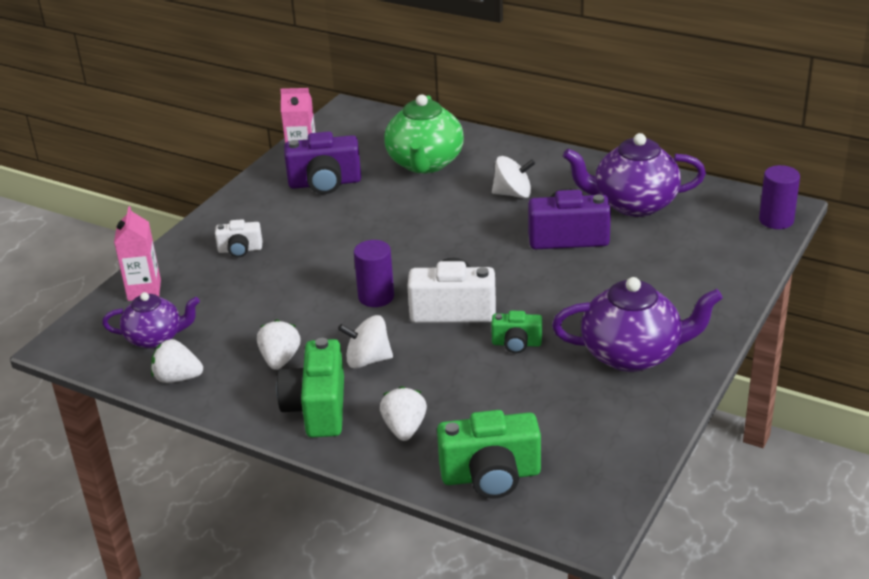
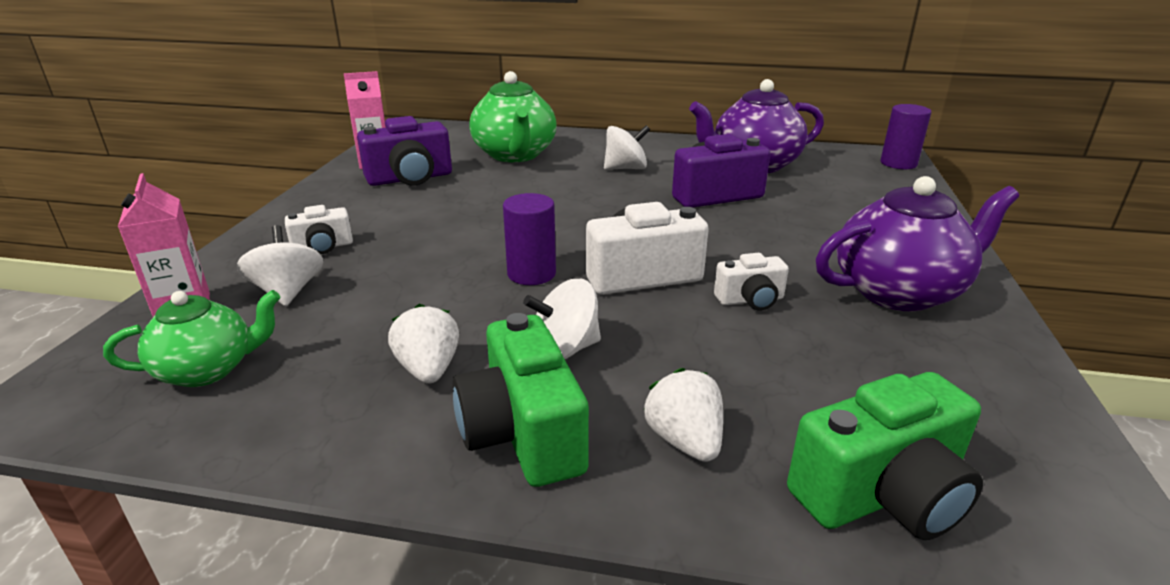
camera: 20 degrees left, 5 degrees down
purple teapot [102,292,200,349] -> green teapot [103,290,280,387]
white strawberry [151,339,203,383] -> none
green camera [491,310,542,353] -> white camera [714,253,789,310]
none -> white spinning top [236,225,323,306]

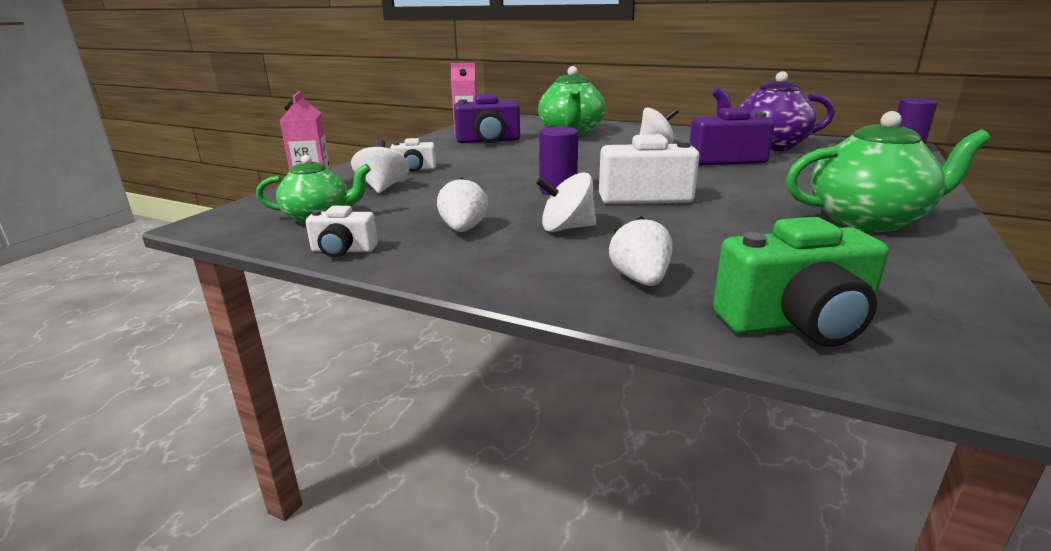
camera: 15 degrees right, 5 degrees down
green camera [453,313,589,487] -> none
white camera [714,253,789,310] -> white camera moved to [306,206,378,257]
purple teapot [816,176,1019,311] -> green teapot [786,111,990,232]

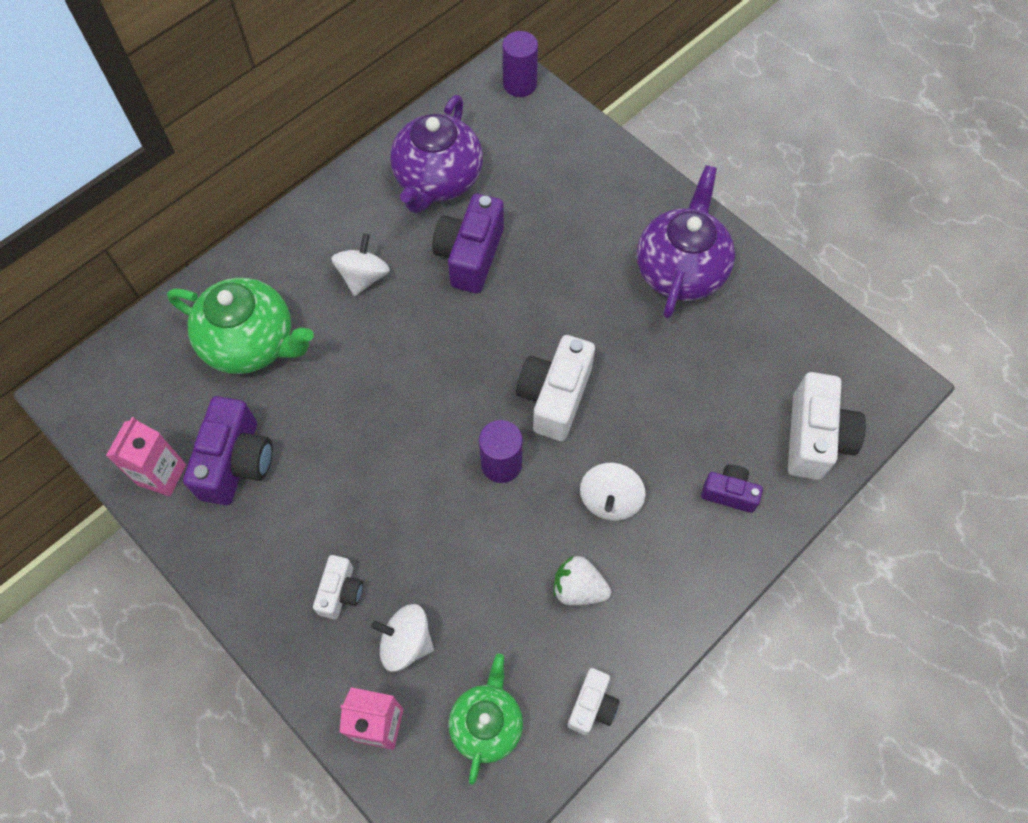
camera: 70 degrees left, 40 degrees up
white strawberry [609,216,672,286] -> purple camera [701,465,763,513]
green camera [713,217,889,346] -> white camera [788,372,866,480]
green teapot [786,111,990,232] -> purple teapot [637,165,735,319]

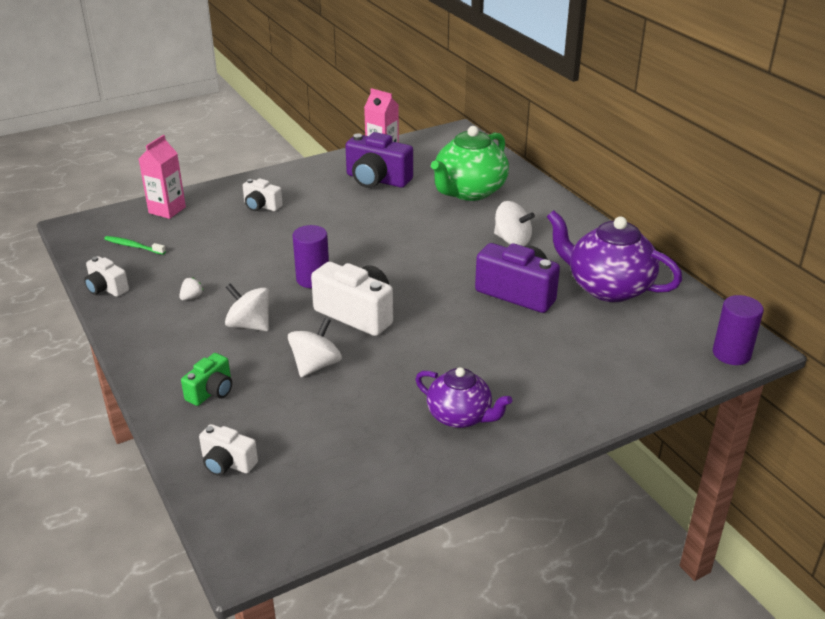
camera: 105 degrees right, 30 degrees down
white spinning top [371,604,434,672] -> white spinning top moved to [288,318,342,377]
green teapot [449,654,523,785] -> green toothbrush [104,236,166,255]
white strawberry [553,556,611,605] -> white strawberry [179,277,204,301], size x0.55
purple teapot [637,165,735,319] -> purple teapot [416,367,512,428], size x0.63
purple camera [701,465,763,513] -> green camera [181,353,232,406]
white camera [788,372,866,480] -> white camera [199,424,258,476], size x0.56

